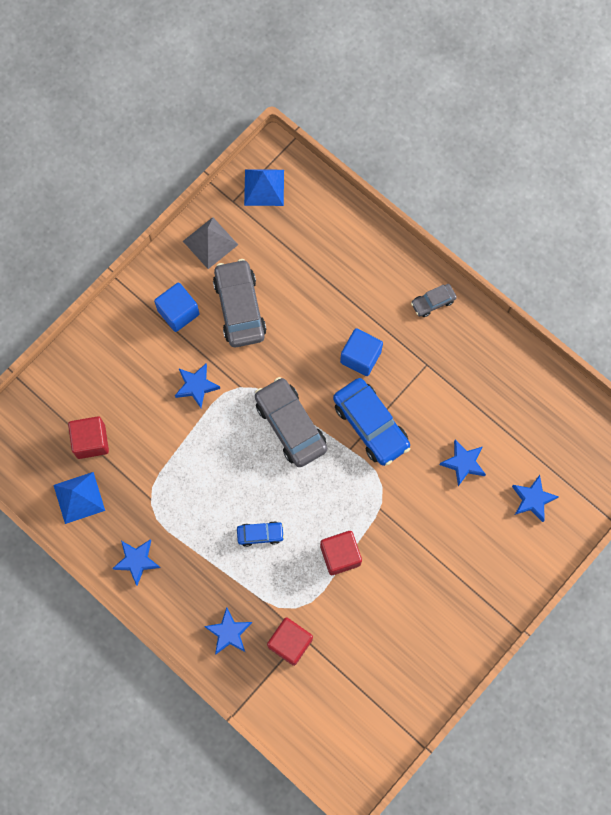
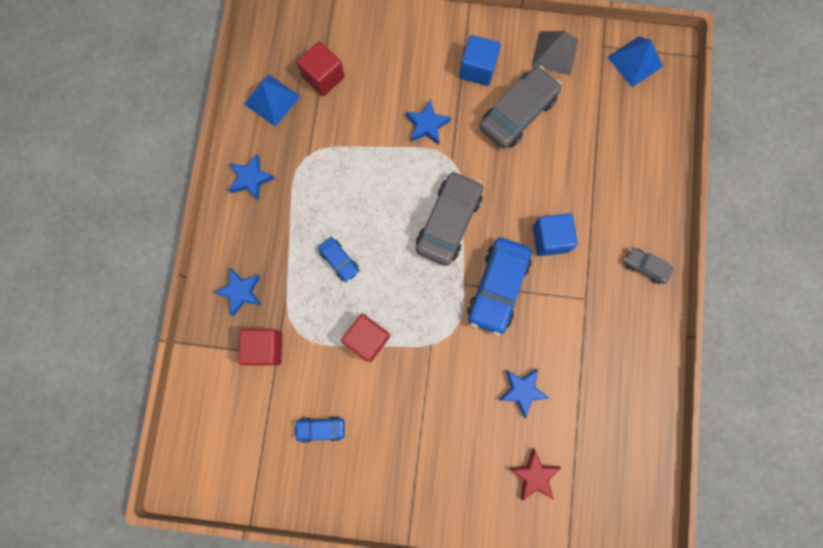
camera: 55 degrees right, 5 degrees up
blue star [512,475,559,522] -> red star [509,448,561,501]
none -> blue car [294,416,345,443]

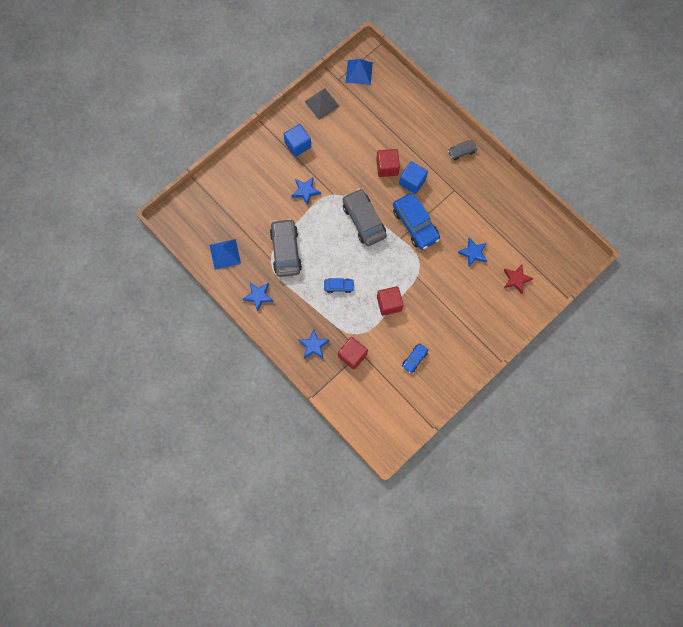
camera: 50 degrees left, 5 degrees down
red cube [297,42,344,96] -> red cube moved to [376,149,400,177]
grey car [480,66,561,149] -> grey car moved to [270,218,302,277]

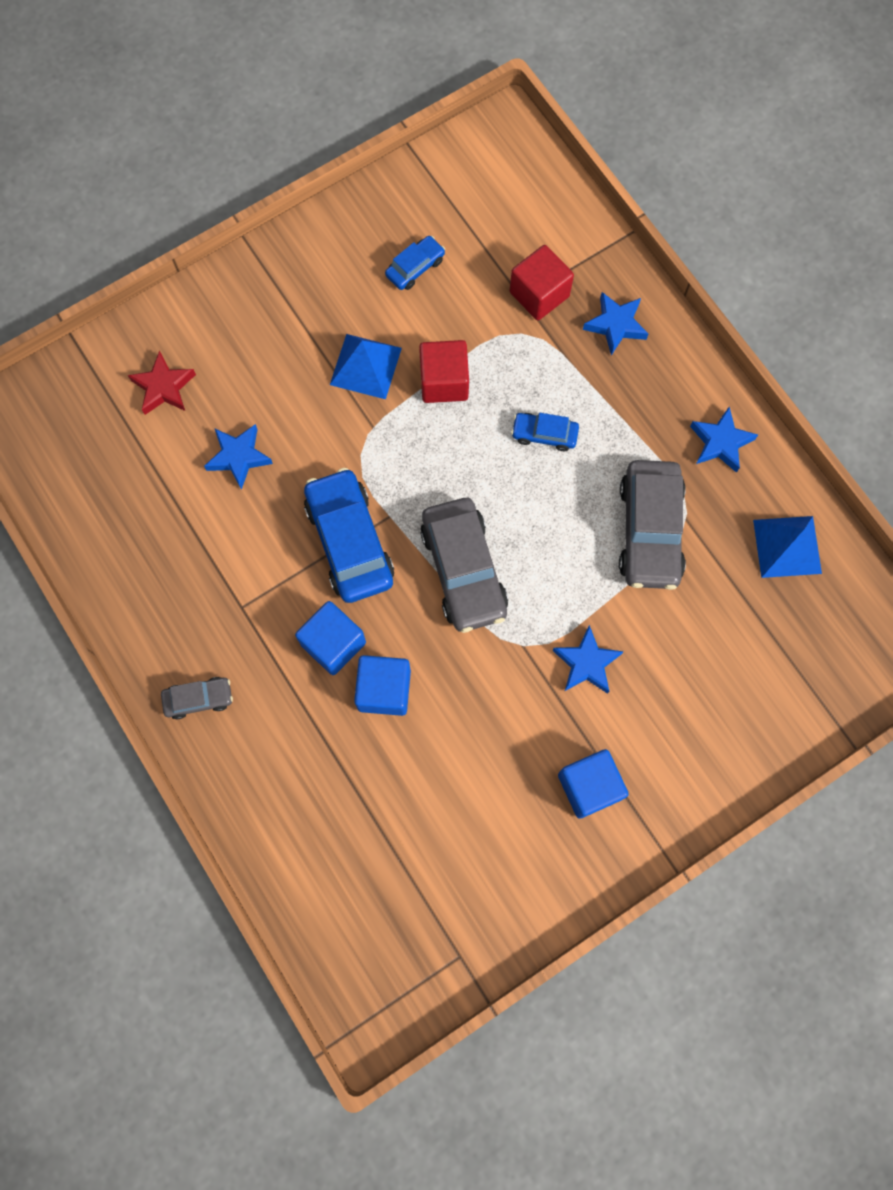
camera: 170 degrees left, 0 degrees up
grey pyramid [304,88,340,120] -> none
blue pyramid [346,59,373,85] -> blue pyramid moved to [330,334,402,399]
red cube [376,149,400,177] -> blue cube [354,655,411,716]

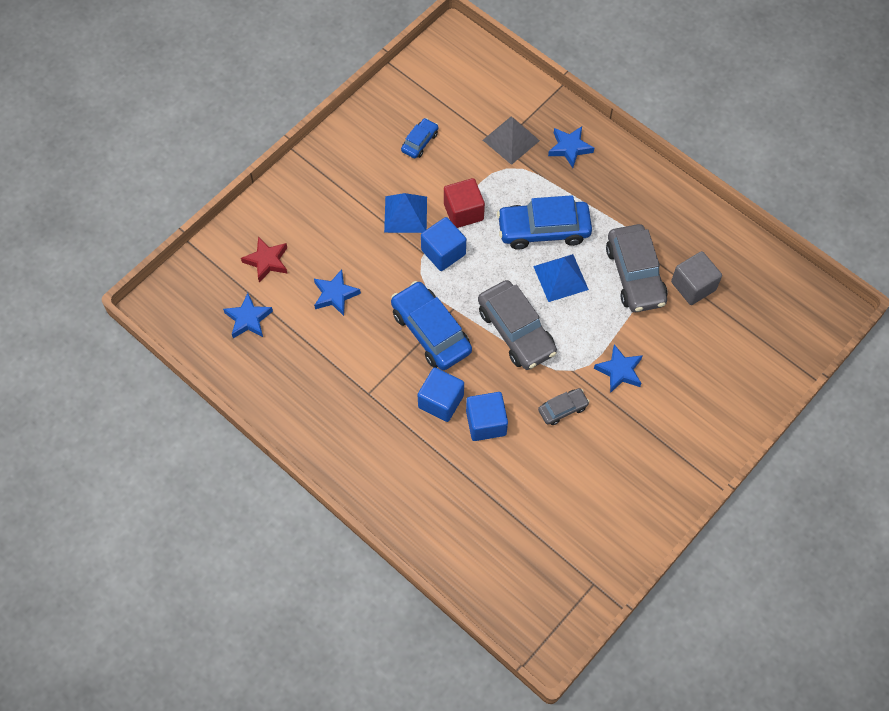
camera: 15 degrees left, 10 degrees down
grey car [161,677,233,719] -> grey car moved to [538,388,590,425]
red cube [510,245,574,320] -> grey pyramid [483,117,540,165]
blue car [511,413,579,451] -> blue car [497,195,592,250], size x1.97
blue cube [558,749,629,819] -> blue cube moved to [421,217,466,271]
blue star [690,407,758,473] -> blue star moved to [223,293,273,338]
blue pyramid [753,516,822,578] -> blue pyramid moved to [533,254,589,302]
none -> grey cube [671,251,722,305]

